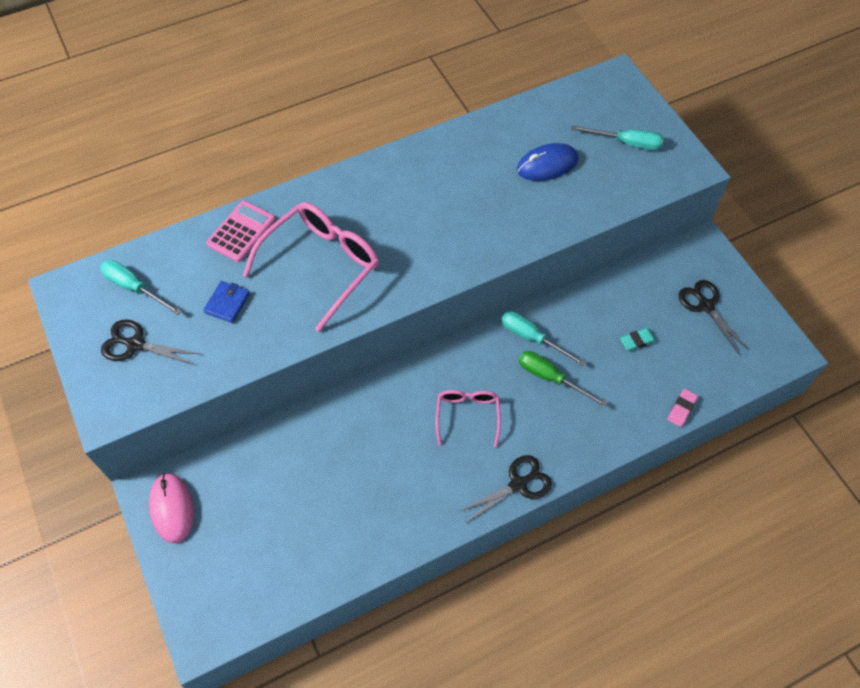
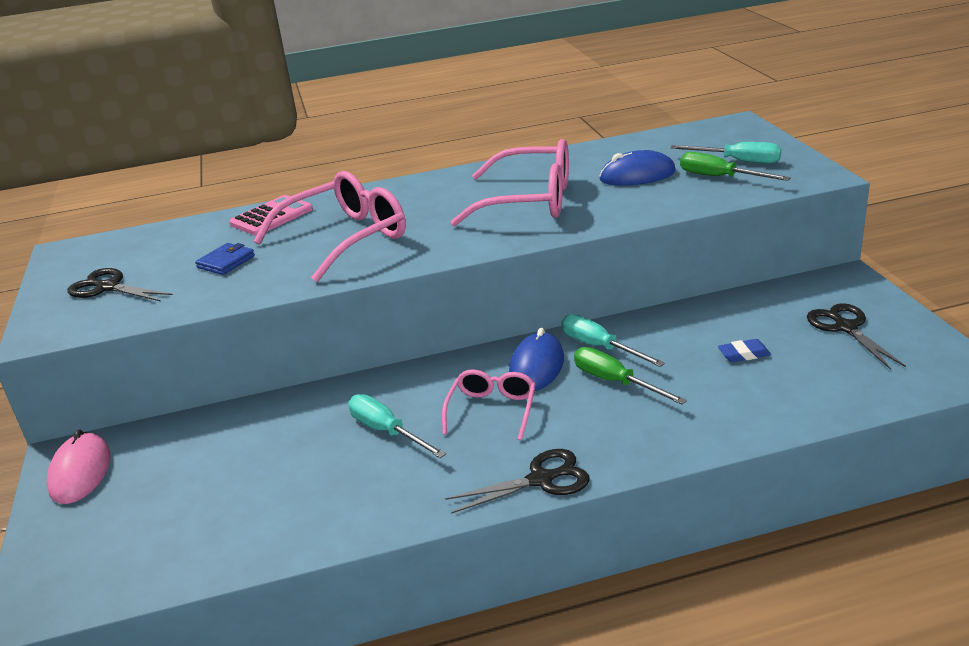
camera: 15 degrees right, 30 degrees down
turquoise screwdriver [100,260,182,315] -> turquoise screwdriver moved to [348,394,446,458]
turquoise eraser [620,328,657,351] -> blue eraser [718,339,771,362]
pink eraser [667,389,698,427] -> none
none -> pink glasses [451,139,569,226]
none -> blue mouse [509,328,564,391]
none -> green screwdriver [680,152,791,181]

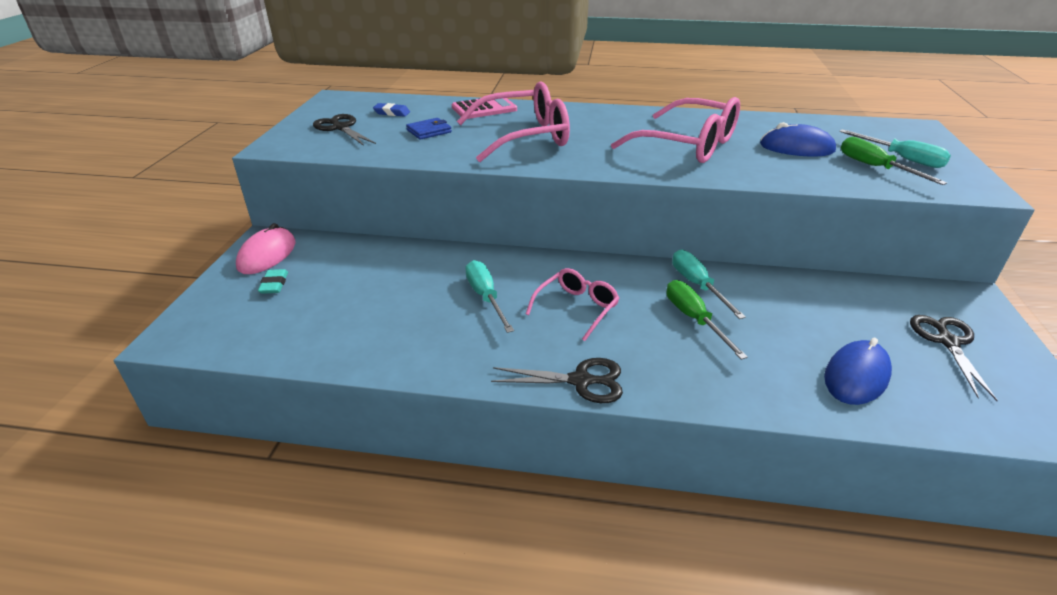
camera: 20 degrees right, 5 degrees up
blue mouse [509,328,564,391] -> blue mouse moved to [824,338,892,405]
blue eraser [718,339,771,362] -> blue eraser moved to [373,103,410,117]
none -> turquoise eraser [258,269,288,294]

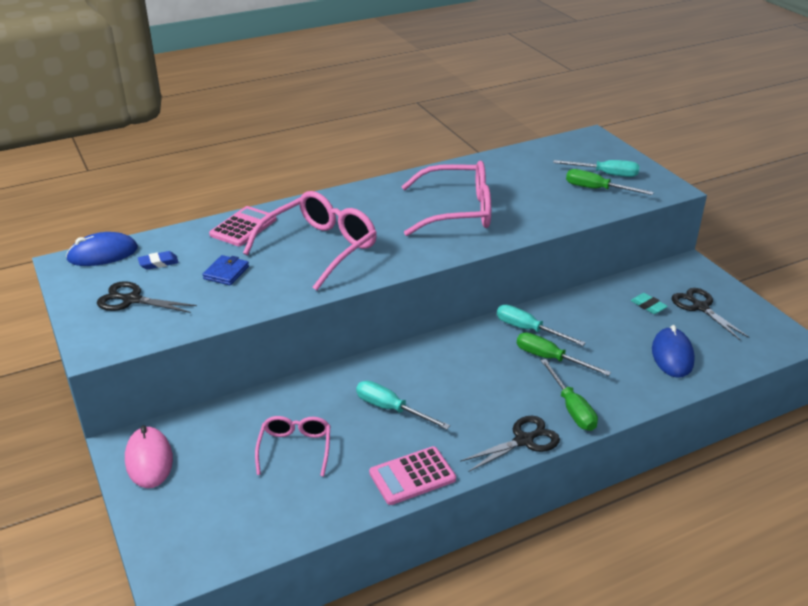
camera: 35 degrees left, 0 degrees up
turquoise eraser [258,269,288,294] -> turquoise eraser moved to [631,293,668,314]
pink glasses [526,268,619,341] -> pink glasses moved to [255,416,330,477]
blue mouse [760,122,836,156] -> blue mouse moved to [66,232,138,266]
none -> pink calculator [369,446,456,505]
none -> green screwdriver [541,359,598,431]

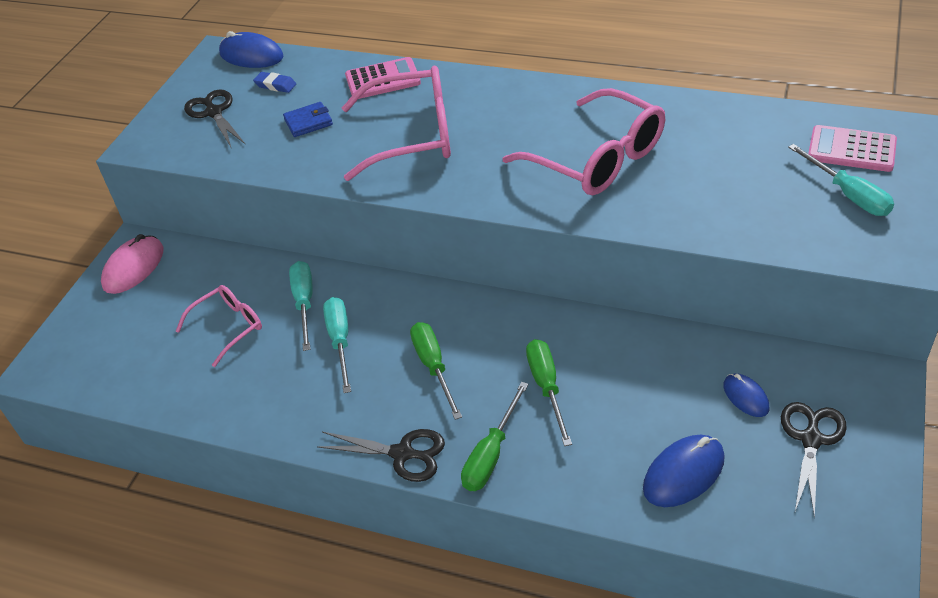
camera: 50 degrees right, 10 degrees up
pink calculator [369,446,456,505] -> pink calculator moved to [808,125,897,172]
turquoise screwdriver [497,305,586,346] -> turquoise screwdriver moved to [289,261,313,351]
green screwdriver [566,169,654,195] -> green screwdriver moved to [410,322,462,420]
turquoise eraser [631,293,668,314] -> blue mouse [723,373,770,417]

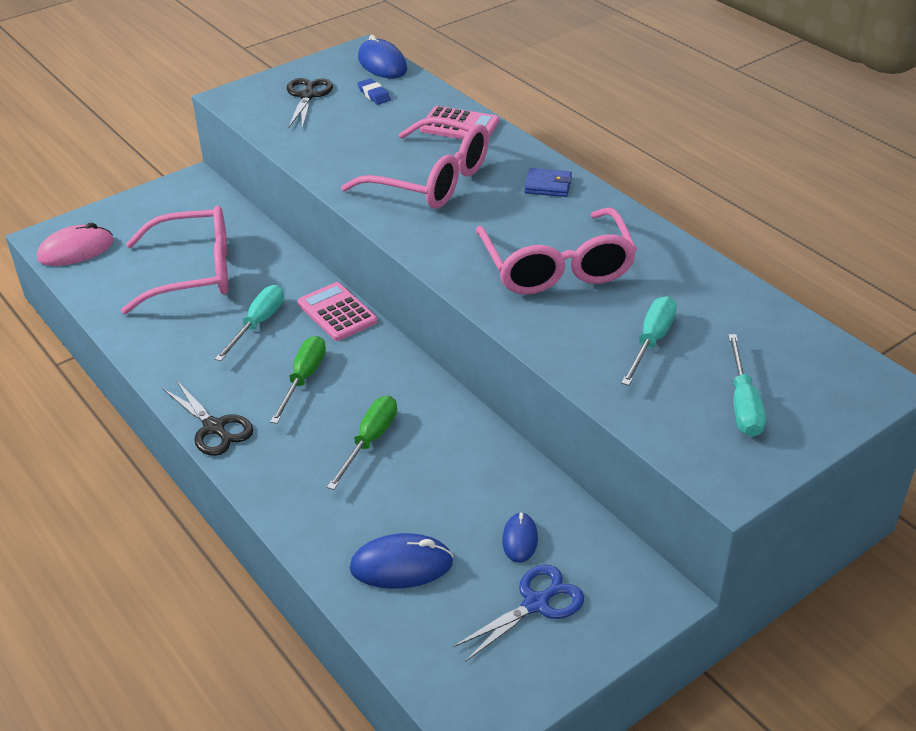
camera: 30 degrees right, 5 degrees down
pink mouse [101,234,164,294] -> pink mouse moved to [37,223,114,266]
pink glasses [176,285,262,367] -> pink glasses [121,206,228,314], size x1.78
blue wallet [283,102,333,137] -> blue wallet moved to [524,168,572,197]
turquoise screwdriver [289,261,313,351] -> turquoise screwdriver moved to [621,296,677,386]
green screwdriver [461,382,529,491] -> none
black scissors [781,402,847,518] -> blue scissors [453,565,584,661]
pink calculator [808,125,897,172] -> pink calculator moved to [298,282,378,341]

